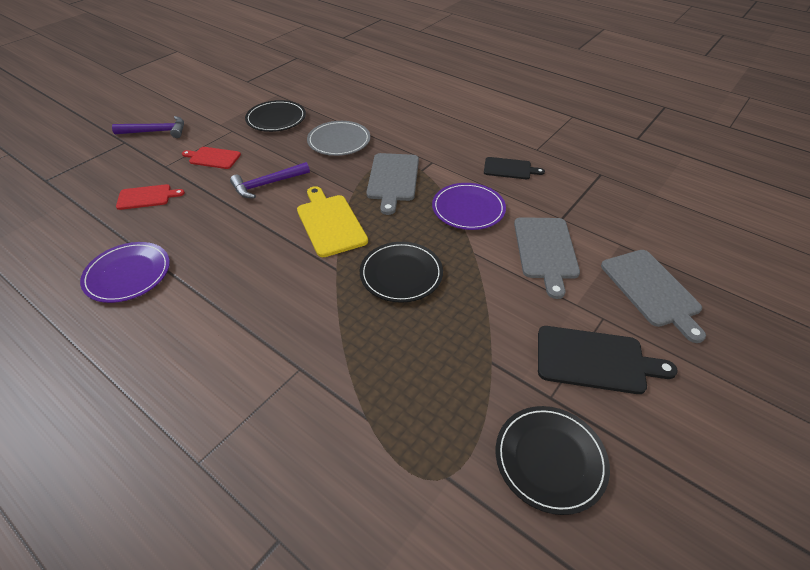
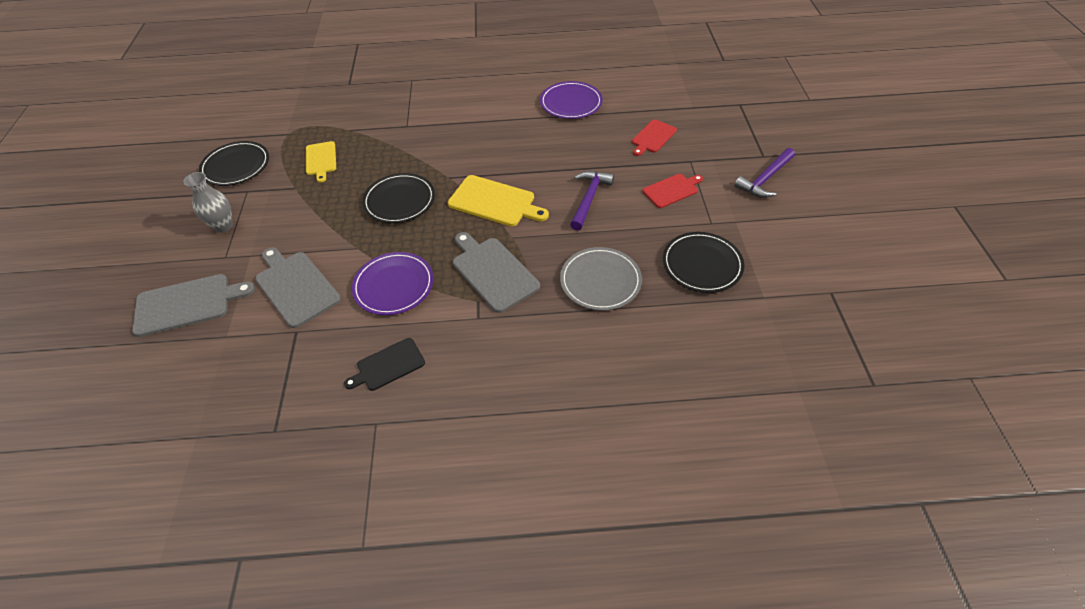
camera: 140 degrees right, 5 degrees up
black cutting board [538,326,678,394] -> grey vase [184,172,233,232]
grey cutting board [601,250,706,343] -> grey cutting board turned 135 degrees clockwise [132,274,255,337]
none -> yellow cutting board [306,141,336,182]

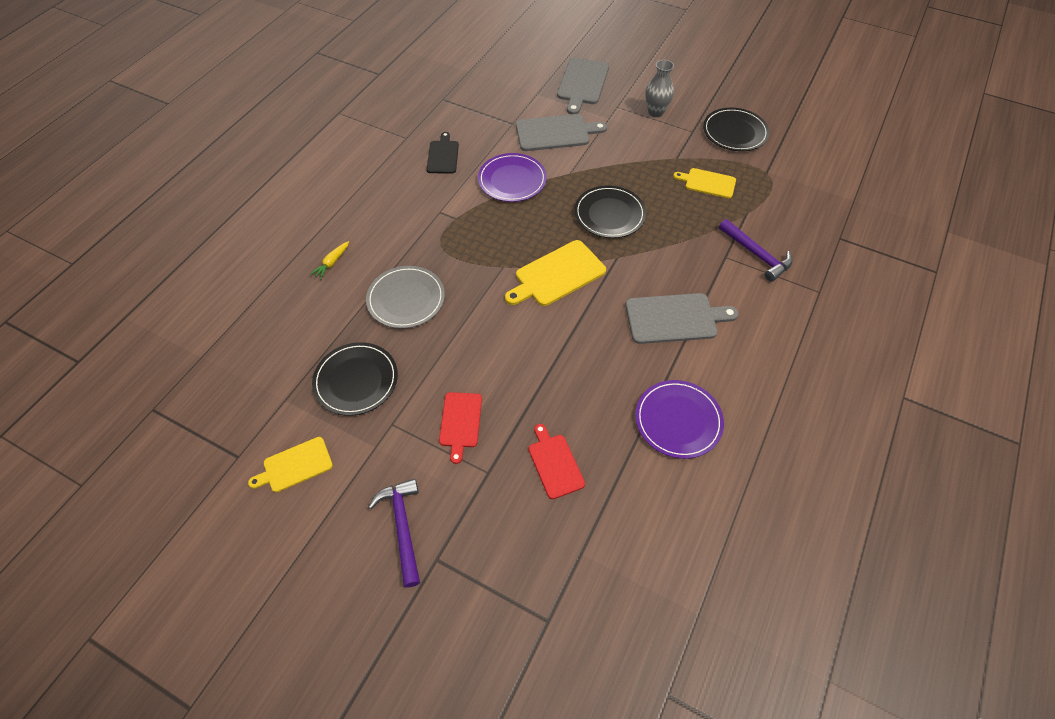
camera: 120 degrees right, 5 degrees up
grey cutting board [453,232,540,313] -> grey cutting board moved to [625,293,739,344]
purple hammer [570,171,614,230] -> purple hammer moved to [719,219,793,282]
none -> yellow cutting board [248,437,333,492]
none -> yellow carrot [310,241,349,280]

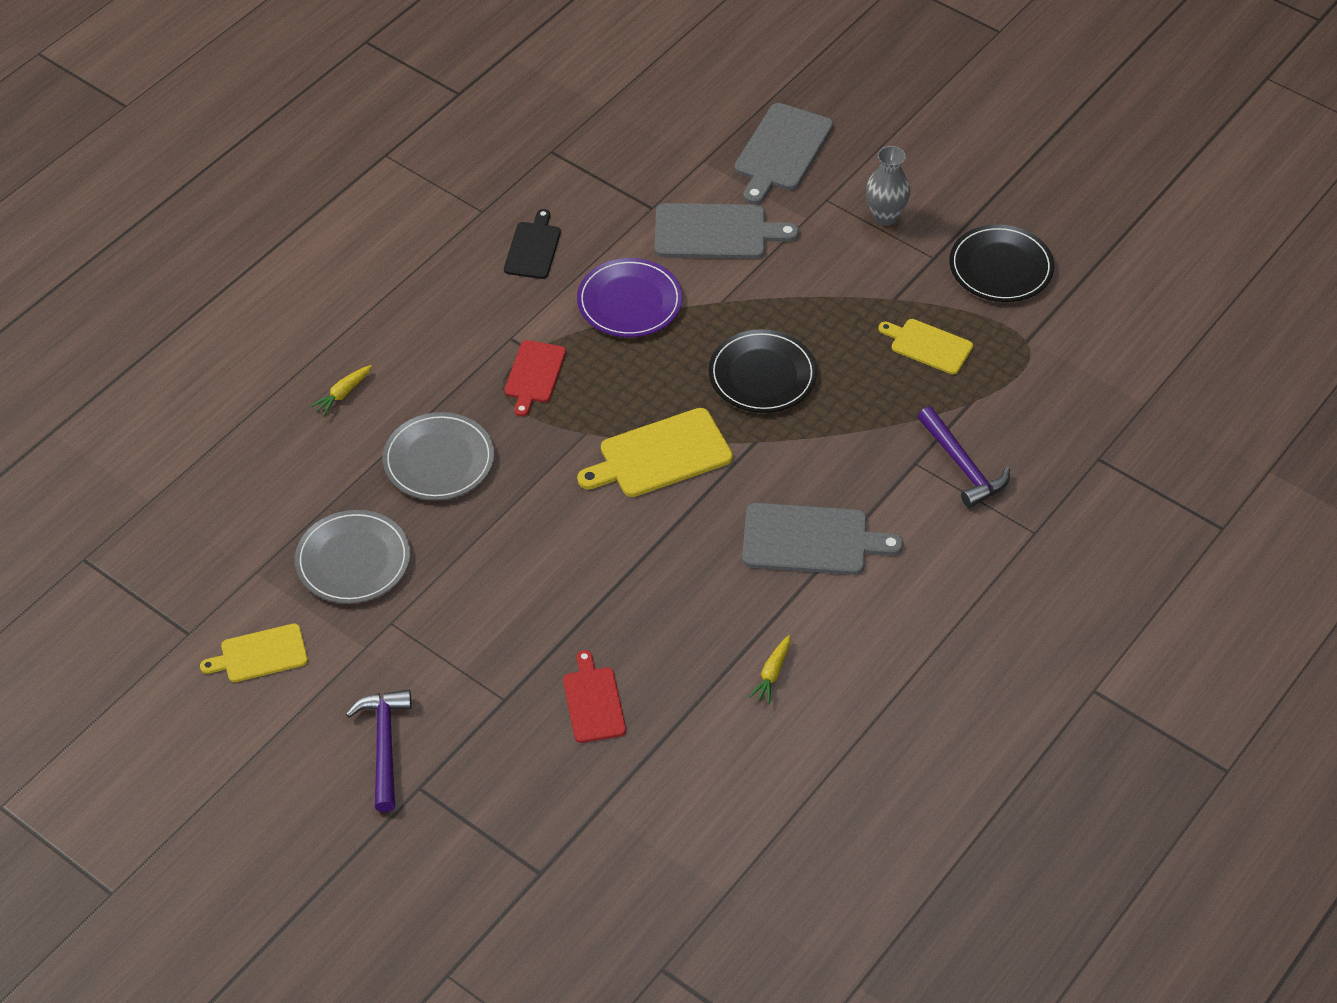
camera: 10 degrees right, 5 degrees down
black plate [312,342,398,416] -> grey plate [295,510,410,604]
red cutting board [439,392,482,464] -> red cutting board moved to [505,340,566,417]
purple plate [635,380,724,459] -> yellow carrot [749,635,790,704]

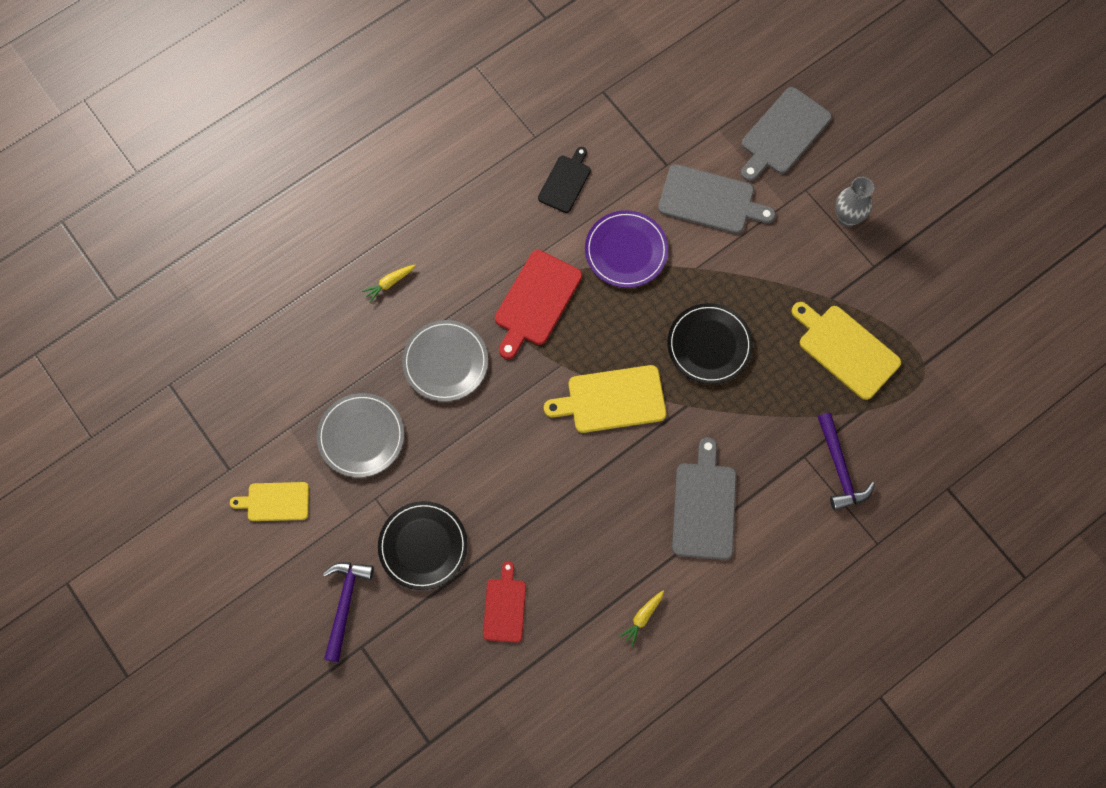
camera: 15 degrees right, 20 degrees up
red cutting board [505,340,566,417] -> red cutting board [495,250,582,359], size x1.57
grey cutting board [742,503,903,575] -> grey cutting board turned 105 degrees counterclockwise [672,437,737,560]
yellow cutting board [878,319,973,374] -> yellow cutting board [792,302,901,400], size x1.57
black plate [949,224,1054,302] -> black plate moved to [378,501,468,590]

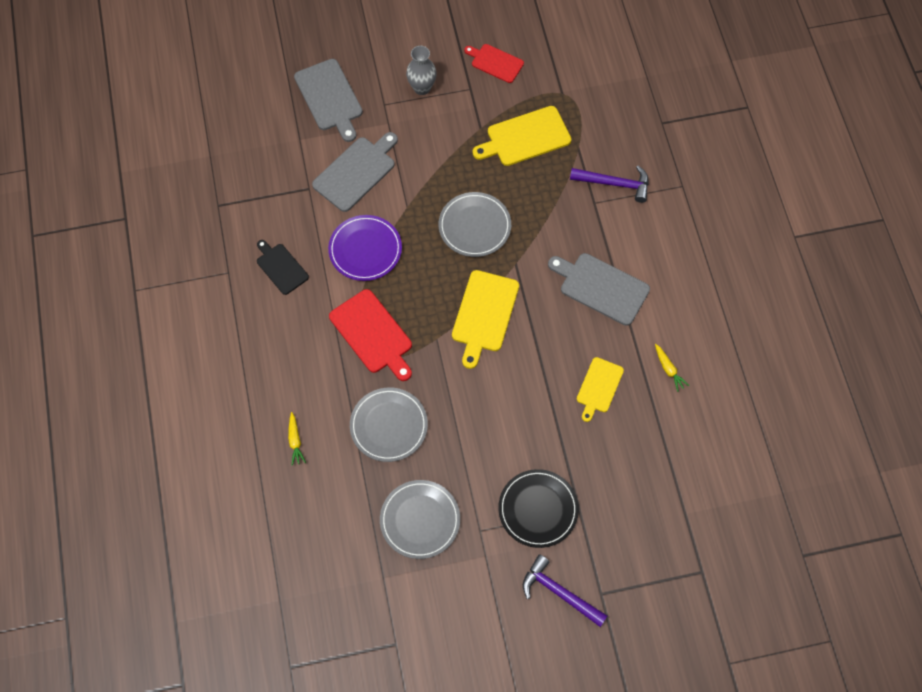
camera: 65 degrees left, 5 degrees down
yellow cutting board [230,482,309,521] -> yellow cutting board moved to [577,357,624,422]
red cutting board [483,561,526,643] -> red cutting board moved to [464,44,524,83]
black plate [668,303,753,384] -> grey plate [439,192,511,257]

